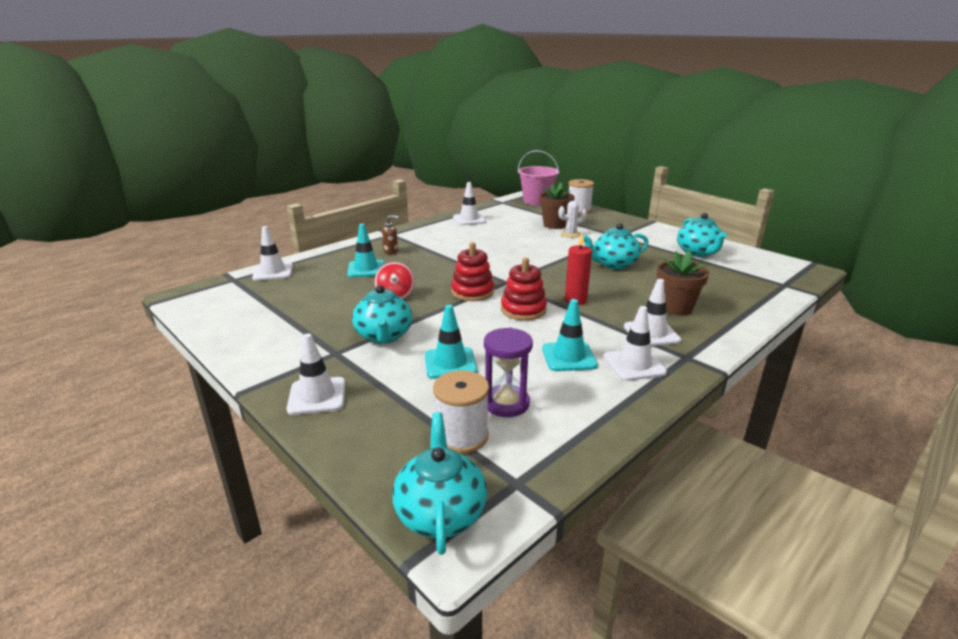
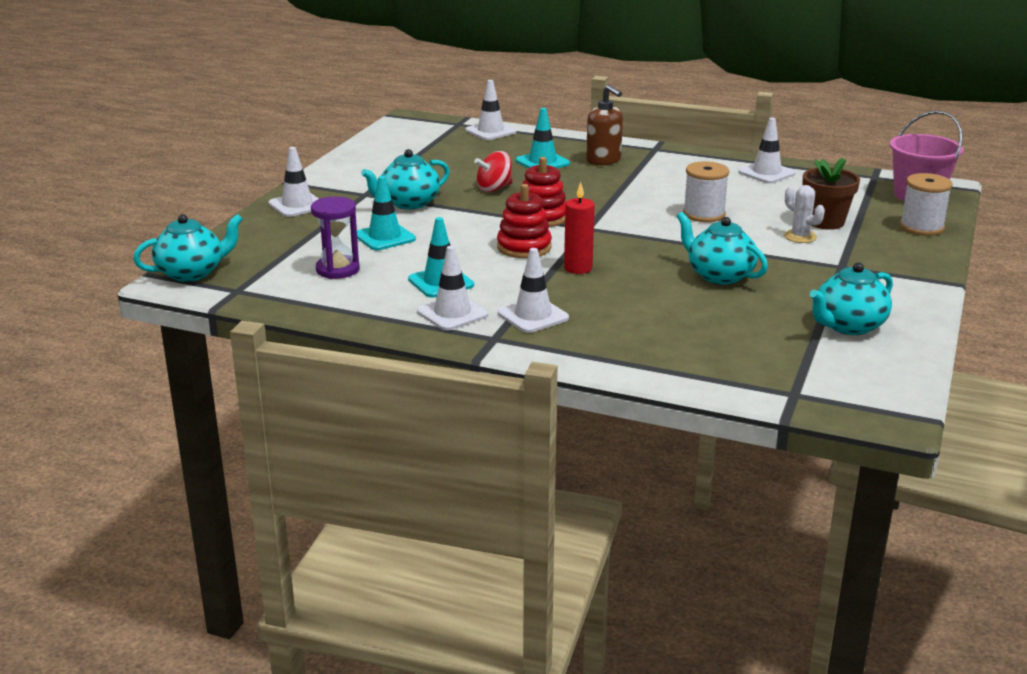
camera: 65 degrees right, 0 degrees up
brown soap dispenser [382,215,398,254] -> brown soap dispenser [586,85,623,165], size x1.65
white spool [433,370,489,454] -> white spool moved to [683,161,729,222]
brown flower pot [657,251,709,316] -> none

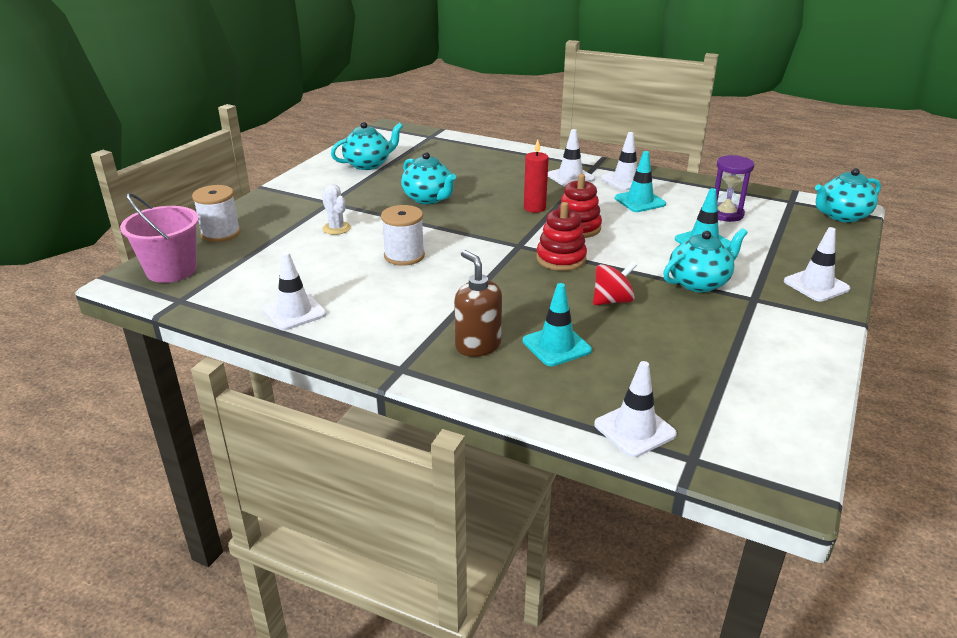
camera: 175 degrees left, 5 degrees up
brown flower pot [802,158,860,230] -> none

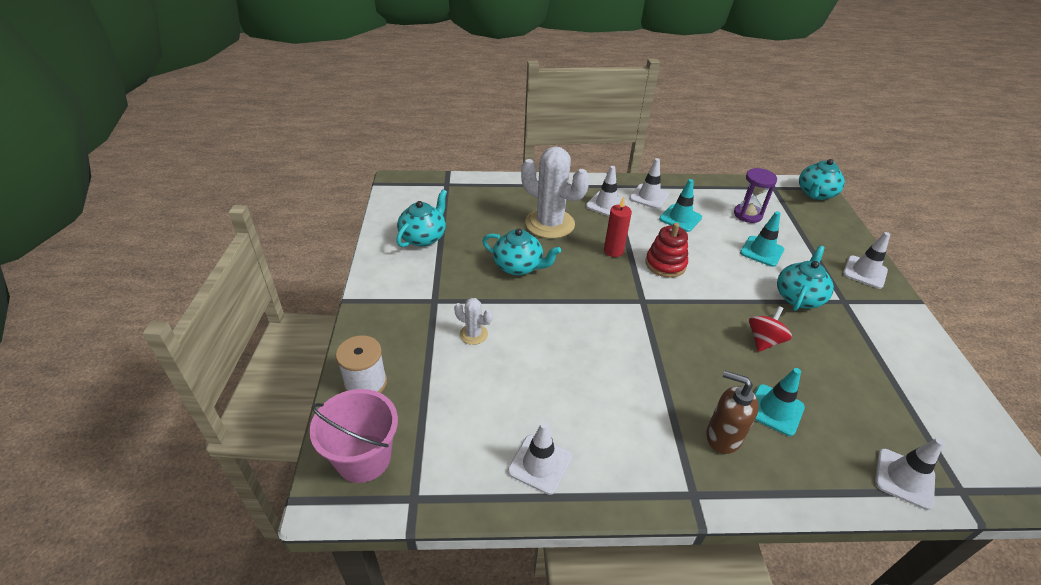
camera: 30 degrees left, 10 degrees up
white spool [381,205,425,266] -> none
red stacking toy [536,202,587,271] -> none
none -> white cactus [521,146,590,239]

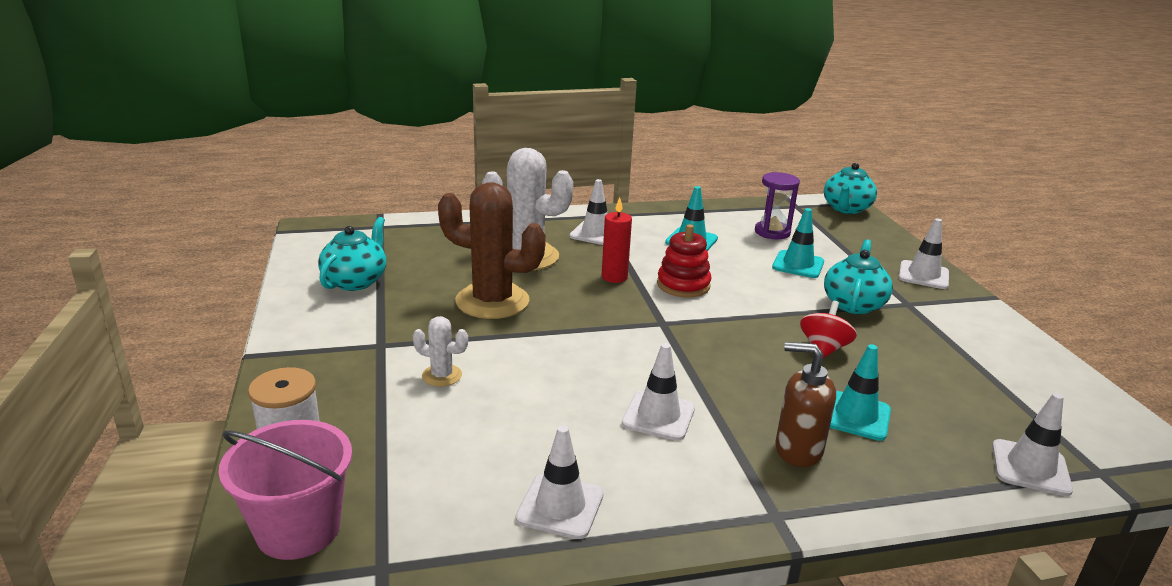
camera: 10 degrees left, 15 degrees down
turquoise teapot [483,229,561,275] -> brown cactus [438,182,546,319]
white traffic cone [629,158,669,209] -> white traffic cone moved to [622,343,695,440]

